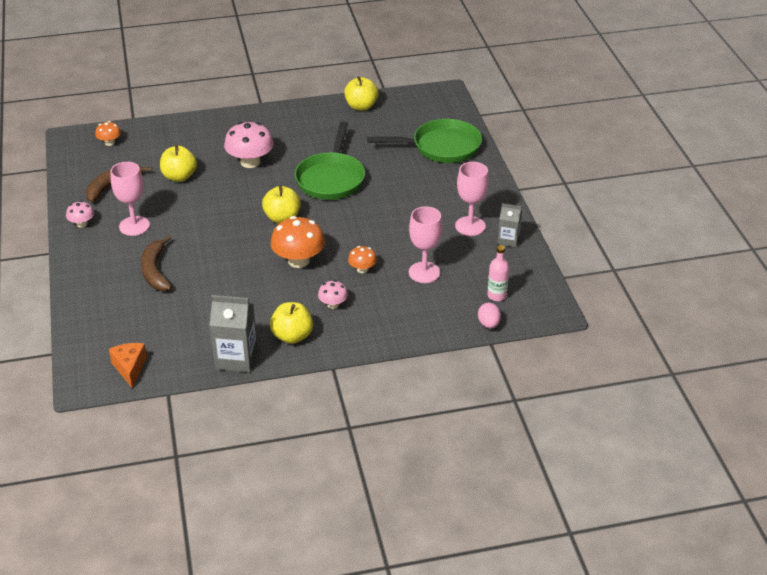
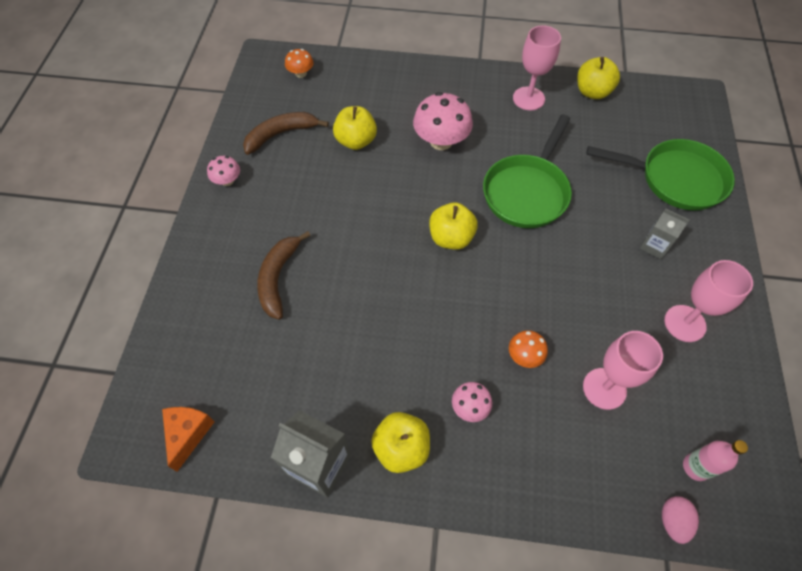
camera: 20 degrees right, 20 degrees up
pink goblet [110,162,150,236] -> pink goblet moved to [513,25,561,110]
orange mushroom [271,216,325,268] -> none
grey carton [498,203,522,247] -> grey carton moved to [640,208,689,259]

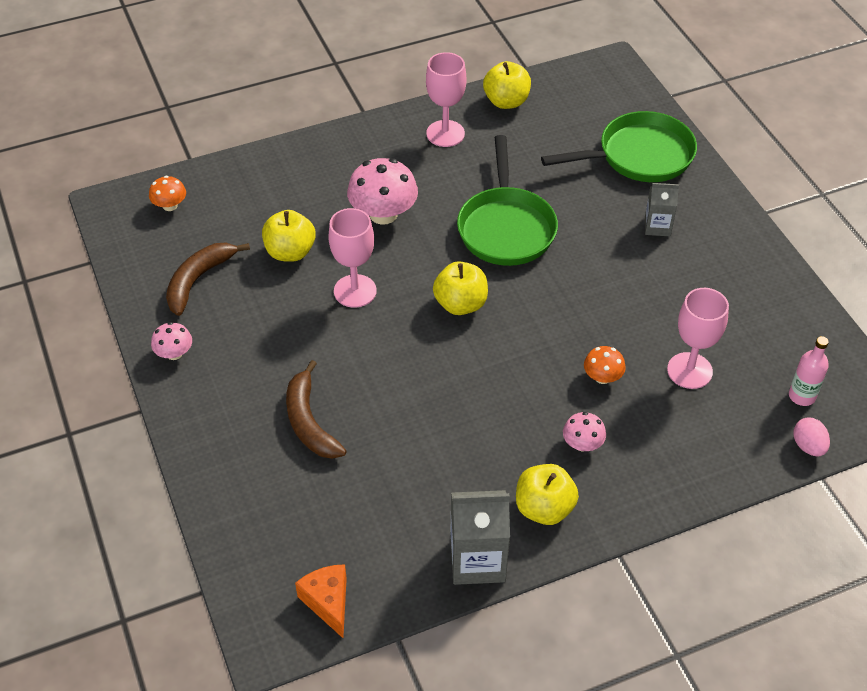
camera: 30 degrees left, 10 degrees down
pink goblet [664,260,753,342] -> pink goblet moved to [328,208,377,308]

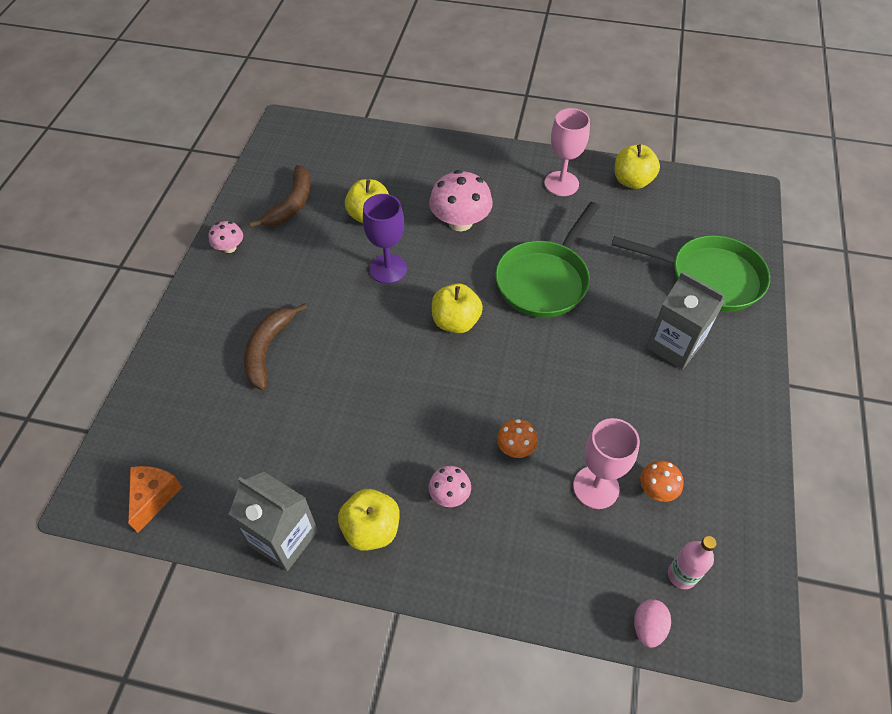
camera: 35 degrees right, 5 degrees up
orange mushroom [149,176,186,211] -> orange mushroom moved to [640,460,684,502]
brown banana [166,243,250,316] -> brown banana turned 135 degrees clockwise [249,165,311,228]
pink goblet [328,208,377,308] -> purple goblet [363,194,407,284]
grey carton [645,183,679,236] -> grey carton [646,271,725,370], size x1.67

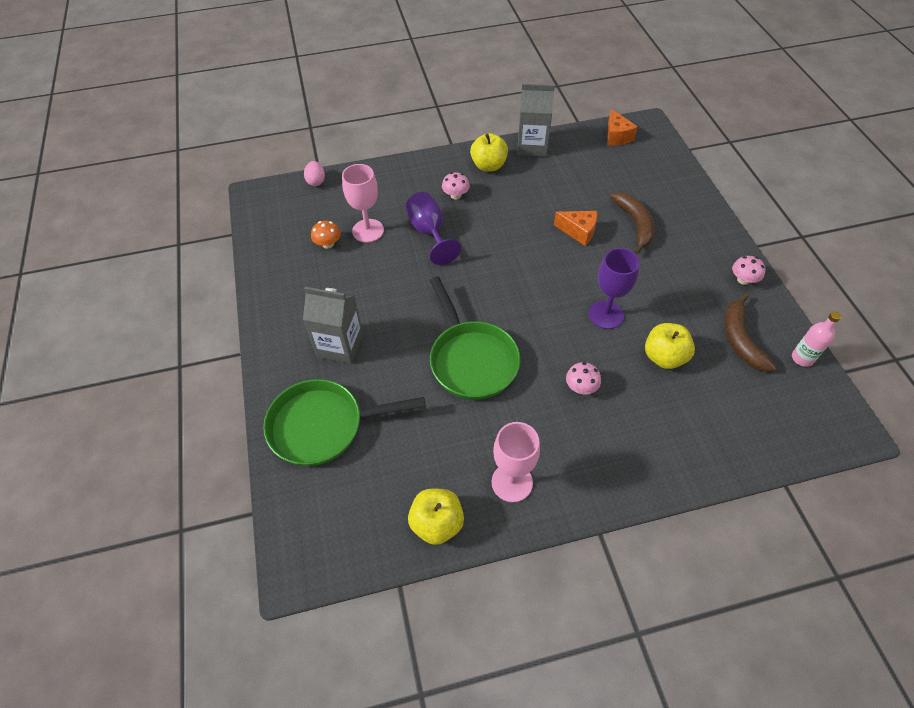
camera: 155 degrees right, 0 degrees up
pink mushroom [429,170,493,231] -> pink mushroom [566,362,601,394], size x0.53
yellow apple [432,283,483,333] -> none
green pan [495,202,600,318] -> green pan turned 150 degrees clockwise [430,277,520,400]
orange mushroom [497,419,538,458] -> purple goblet [406,192,461,265]
pink bottle [668,536,717,589] -> pink bottle moved to [792,312,841,367]
none -> orange cheese [554,211,597,246]

